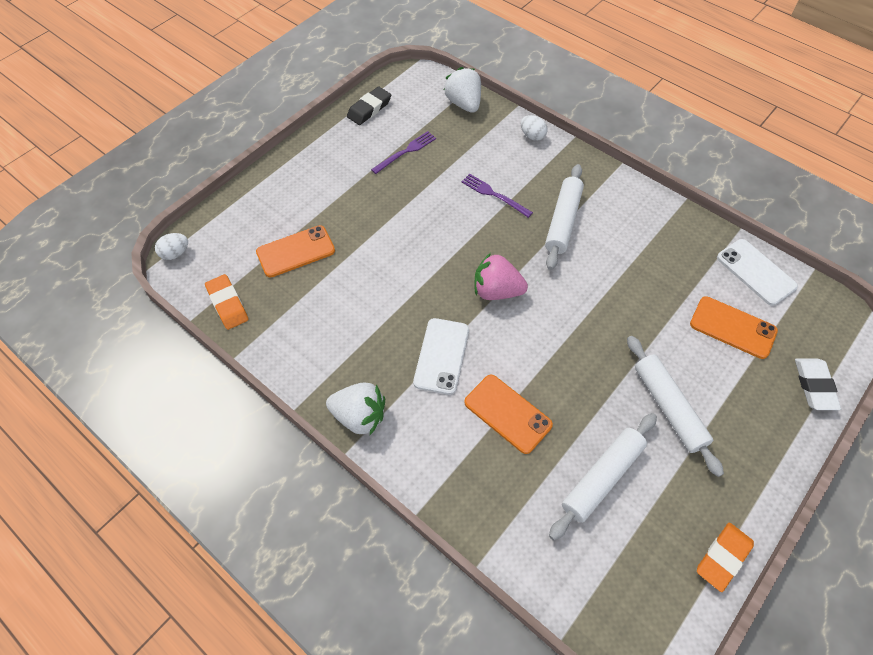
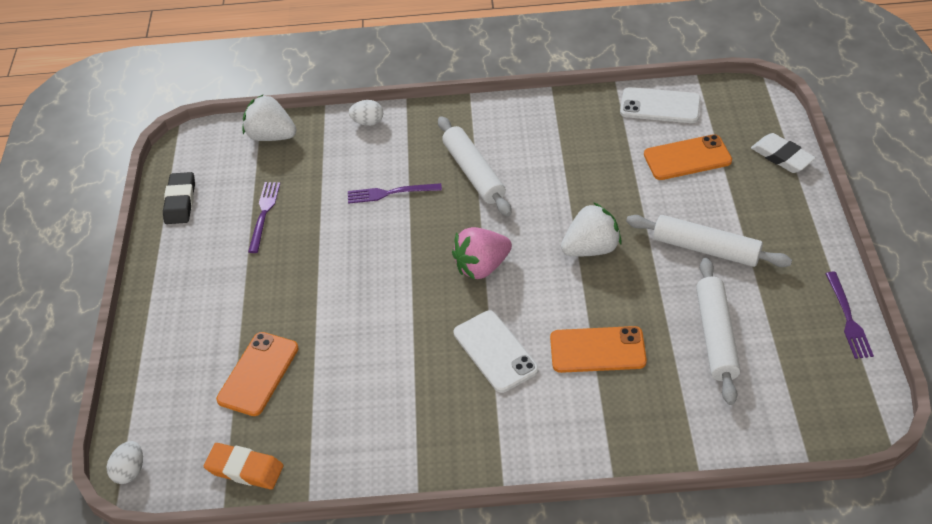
camera: 40 degrees left, 10 degrees down
white strawberry [326,383,385,435] -> white strawberry moved to [561,202,622,256]
orange eraser [697,523,754,592] -> purple fork [825,272,874,359]

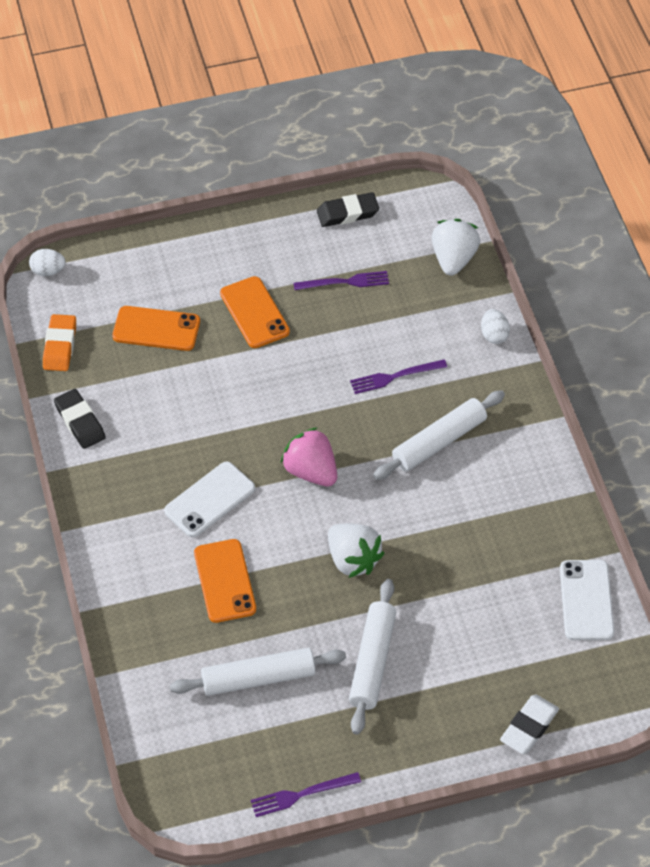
camera: 75 degrees right, 5 degrees up
purple fork [348,183,442,204] -> purple fork turned 90 degrees counterclockwise [350,359,447,394]
orange phone [644,134,732,180] -> orange phone moved to [220,276,290,348]
none -> black eraser [54,389,106,449]

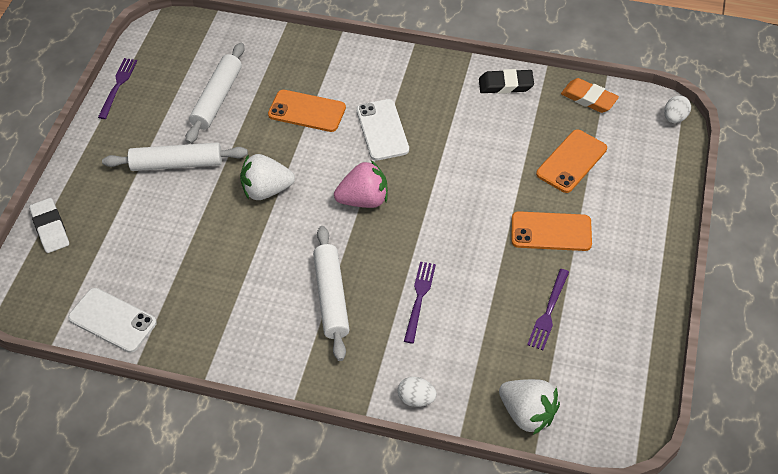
camera: 120 degrees right, 0 degrees up
black eraser [317,192,379,227] -> none
white rolling pin [349,579,396,735] -> white rolling pin turned 45 degrees counterclockwise [102,142,248,171]

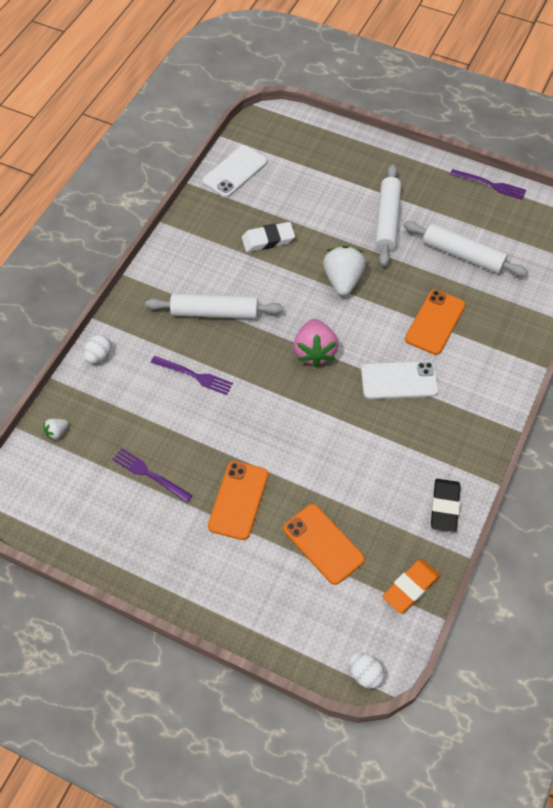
camera: 100 degrees right, 5 degrees up
white eraser [29,198,69,253] -> white eraser moved to [242,222,295,252]
white strawberry [499,379,560,435] -> white strawberry [44,419,69,440], size x0.47

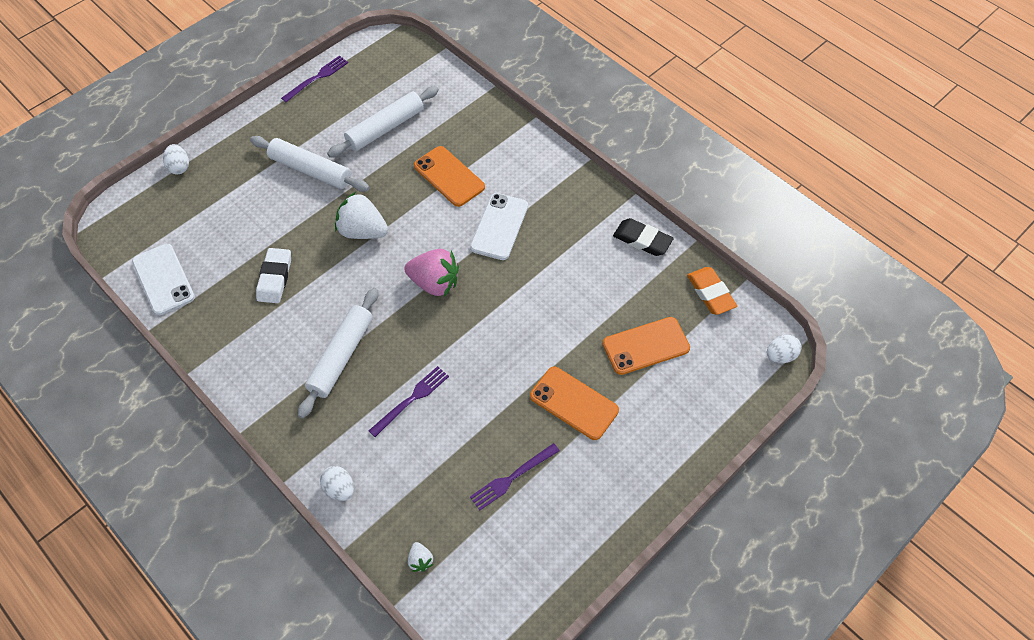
camera: 70 degrees left, 0 degrees up
none -> white egg [163,144,189,174]

